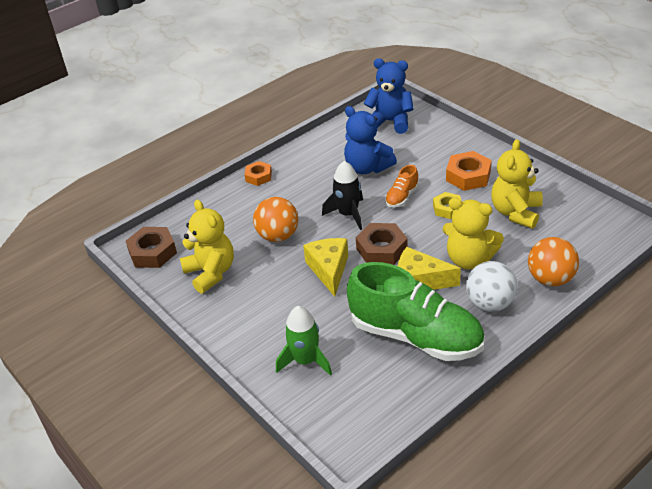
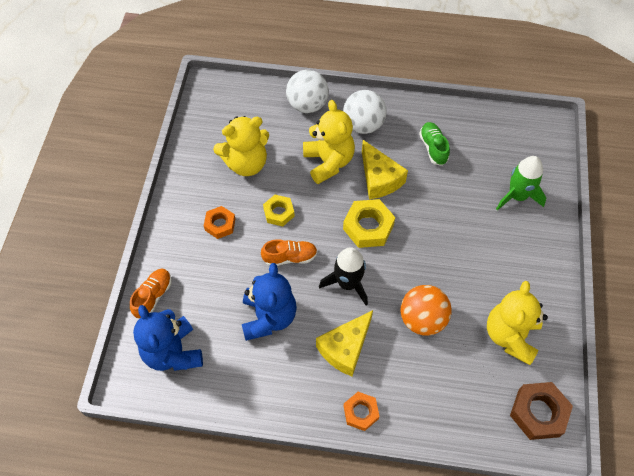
camera: 135 degrees left, 20 degrees up
yellow cheese [303,238,348,297] -> yellow cheese moved to [316,310,373,376]
green shoe [347,262,484,361] -> green shoe [419,122,450,166], size x0.43
brown nut [356,223,408,265] -> yellow nut [343,199,395,248]
orange nut [446,151,492,191] -> orange nut [204,206,235,239], size x0.64
orange ball [528,237,579,286] -> white ball [286,70,329,113]
none -> orange shoe [130,269,172,319]

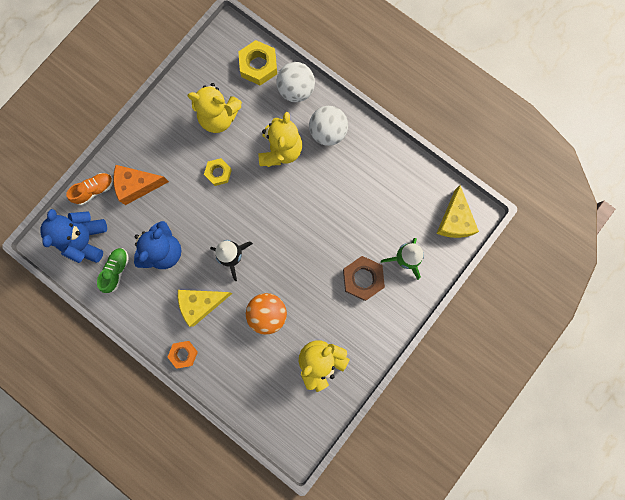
camera: 30 degrees right, 20 degrees up
orange nut [204,206,235,239] -> none
orange shoe [261,239,317,266] -> none
yellow nut [343,199,395,248] -> yellow nut moved to [238,40,277,85]
yellow cheese [362,140,408,199] -> yellow cheese moved to [436,185,479,238]
green shoe [419,122,450,166] -> green shoe moved to [97,248,129,293]
brown nut [510,382,573,440] -> brown nut moved to [343,256,385,301]
none -> orange cheese [113,165,169,205]

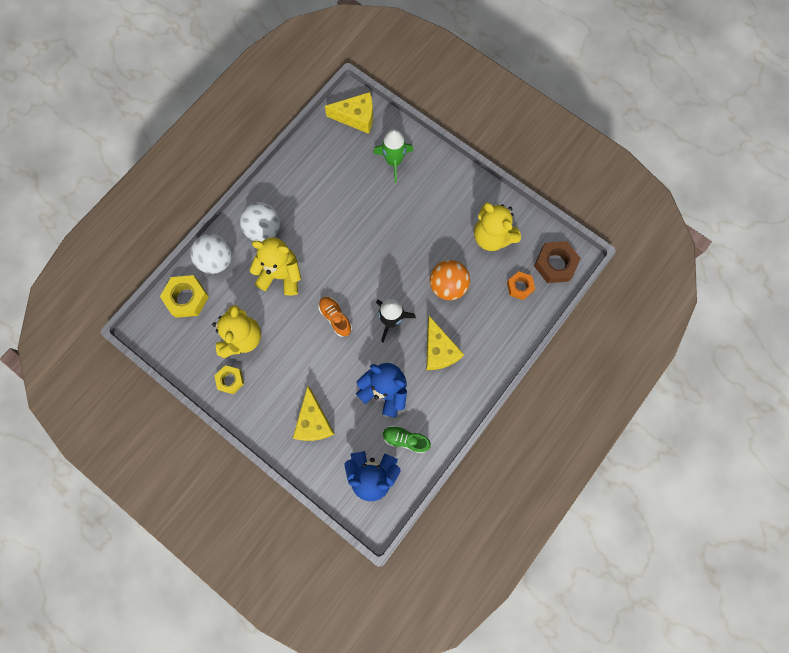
camera: 90 degrees left, 5 degrees down
orange shoe [66,173,113,205] -> orange shoe moved to [319,297,352,337]
orange cheese [113,165,169,205] -> yellow cheese [293,386,335,441]
orange nut [167,341,198,369] -> orange nut moved to [507,271,535,300]
yellow nut [204,158,232,186] -> yellow nut moved to [214,365,244,394]
brown nut [343,256,385,301] -> brown nut moved to [534,241,581,283]

